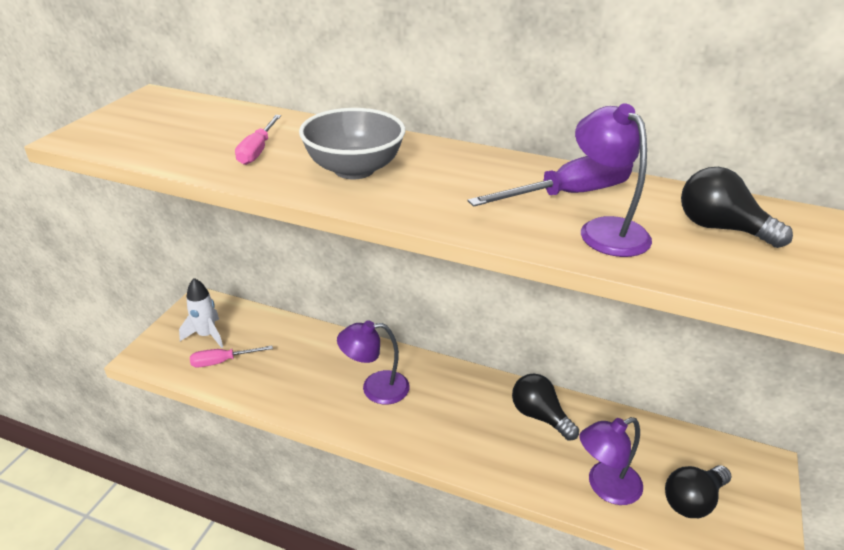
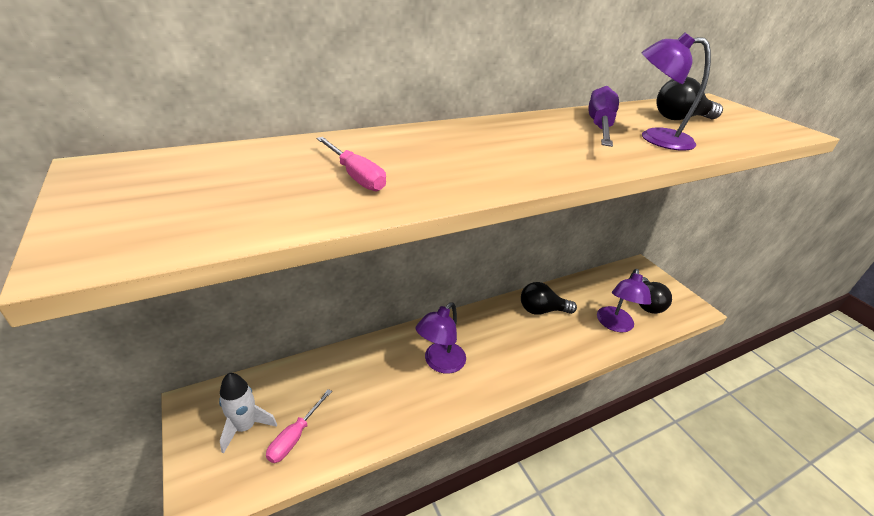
camera: 50 degrees left, 0 degrees up
grey bowl [299,108,405,179] -> none

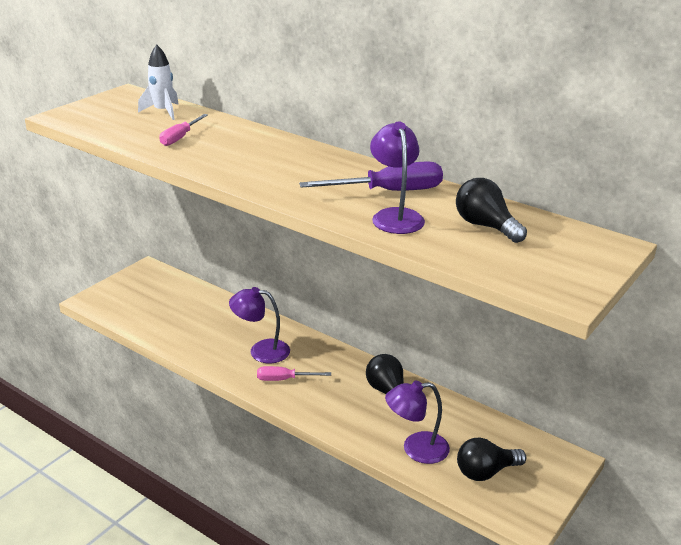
camera: 65 degrees right, 5 degrees down
white rocket [219,373,277,453] -> white rocket moved to [138,45,179,120]
pink screwdriver [266,389,332,463] -> pink screwdriver moved to [257,366,331,381]

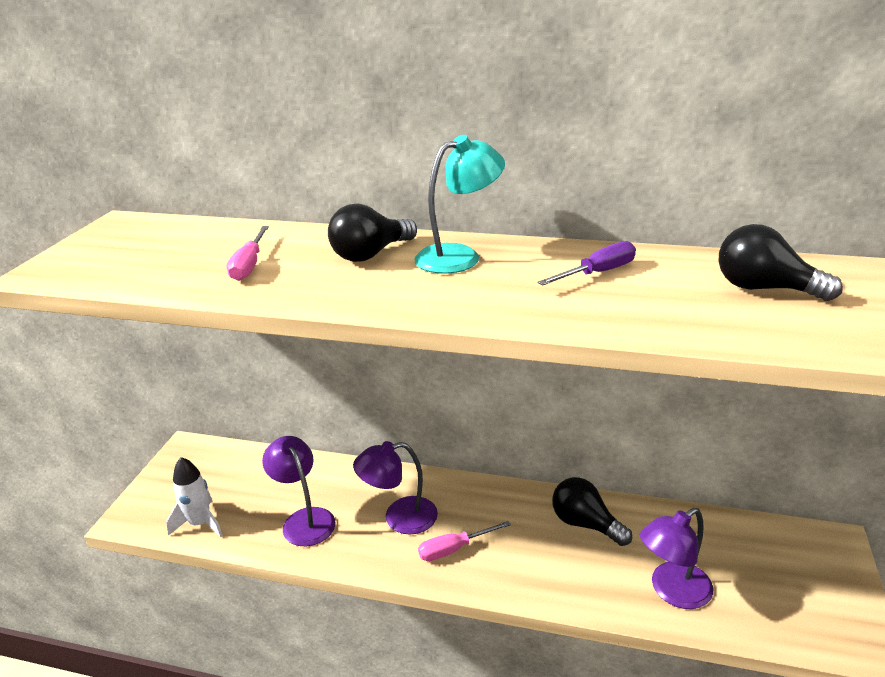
camera: 20 degrees left, 0 degrees up
white rocket [138,45,179,120] -> white rocket moved to [166,457,223,537]
purple screwdriver [299,161,443,191] -> purple screwdriver [538,241,636,286], size x0.61
purple lamp [370,121,425,234] -> purple lamp moved to [262,436,336,546]
black light bulb [457,437,526,481] -> black light bulb moved to [328,204,417,262]
none -> turquoise lamp [414,135,505,274]

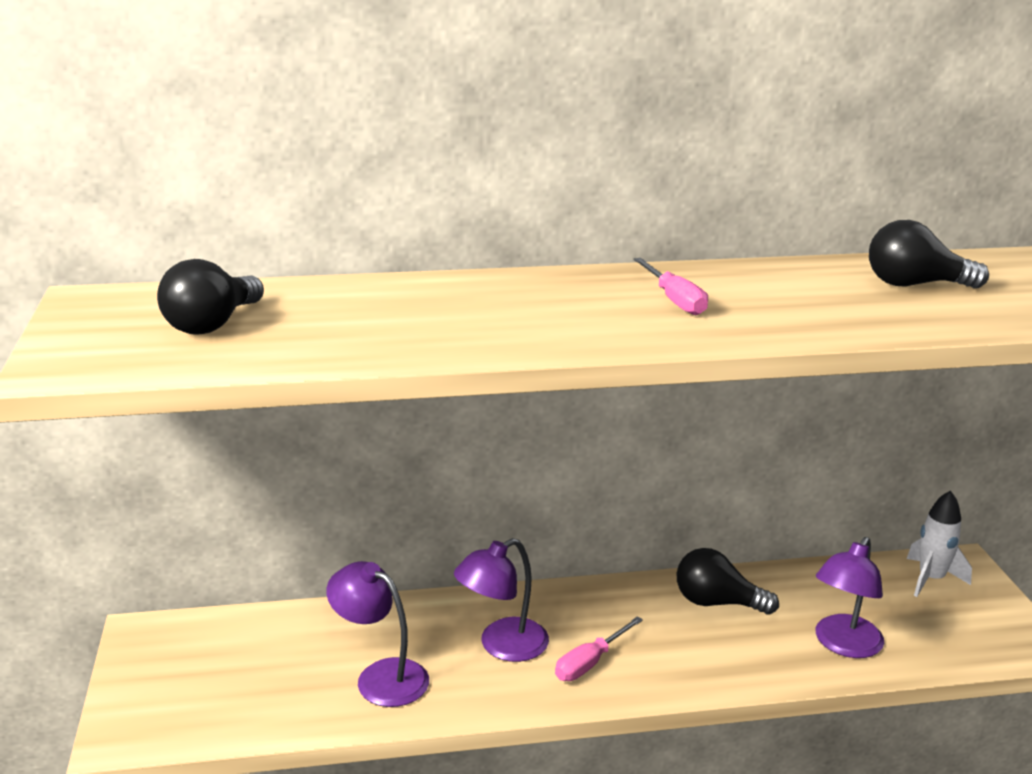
camera: 25 degrees left, 5 degrees down
white rocket [166,457,223,537] -> white rocket moved to [907,490,972,597]
pink screwdriver [227,226,269,281] -> pink screwdriver moved to [634,258,708,315]
black light bulb [328,204,417,262] -> black light bulb moved to [157,259,264,335]
turquoise lamp [414,135,505,274] -> none
purple screwdriver [538,241,636,286] -> none

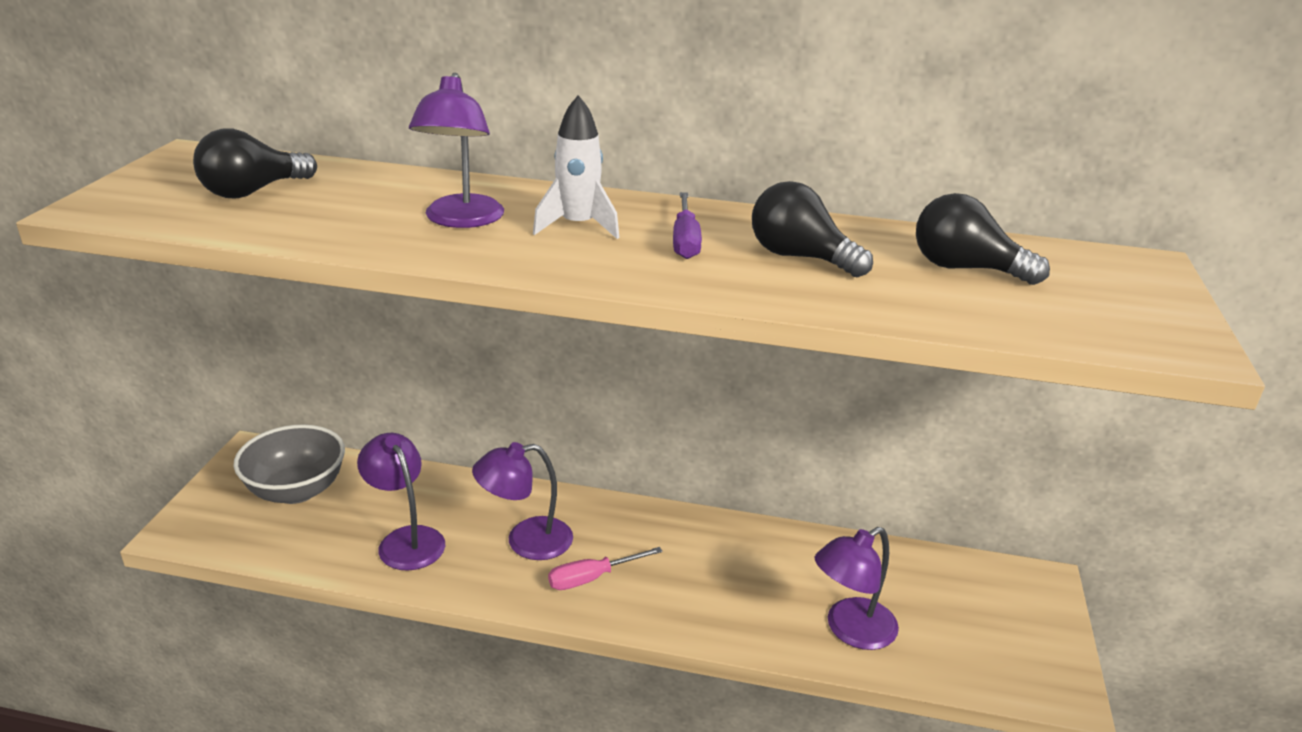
camera: 20 degrees right, 5 degrees up
pink screwdriver [634,258,708,315] -> purple screwdriver [673,192,702,259]
black light bulb [677,548,779,615] -> black light bulb moved to [752,181,873,277]
white rocket [907,490,972,597] -> white rocket moved to [533,95,619,239]
none -> grey bowl [234,425,345,504]
none -> purple lamp [409,72,504,228]

